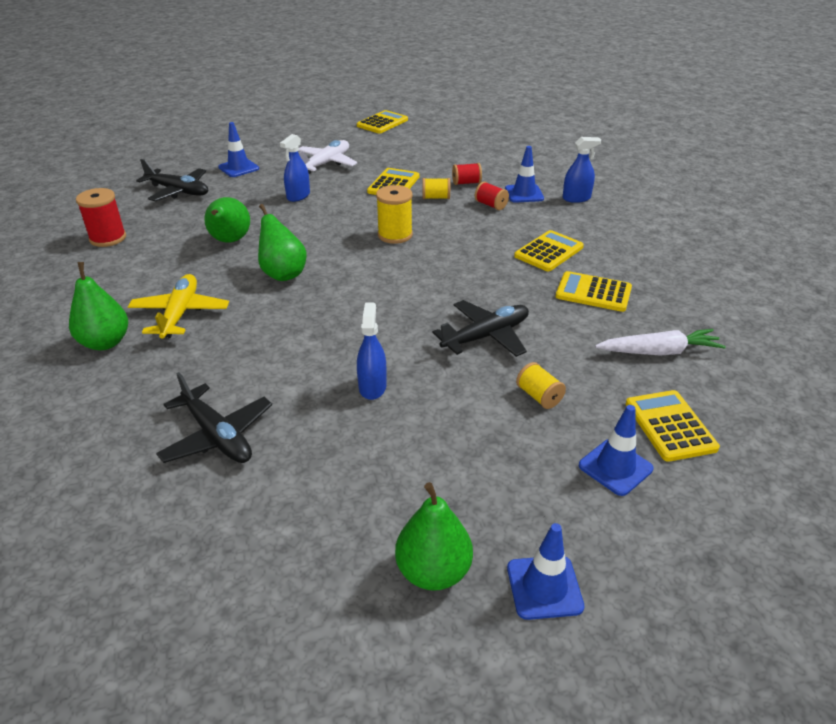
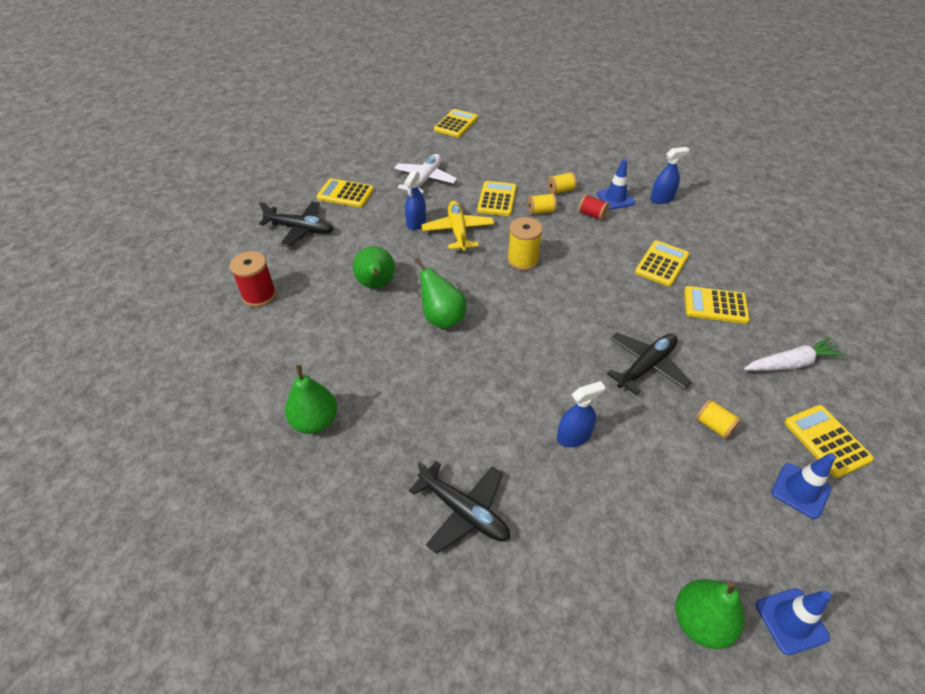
camera: 10 degrees left, 10 degrees up
yellow plane [128,274,229,339] -> yellow plane moved to [421,200,494,251]
blue traffic cone [218,122,259,177] -> yellow calculator [317,178,374,208]
blue spray bottle [357,303,387,400] -> blue spray bottle turned 75 degrees clockwise [557,381,605,447]
red spool [452,163,482,185] -> yellow spool [547,172,577,194]

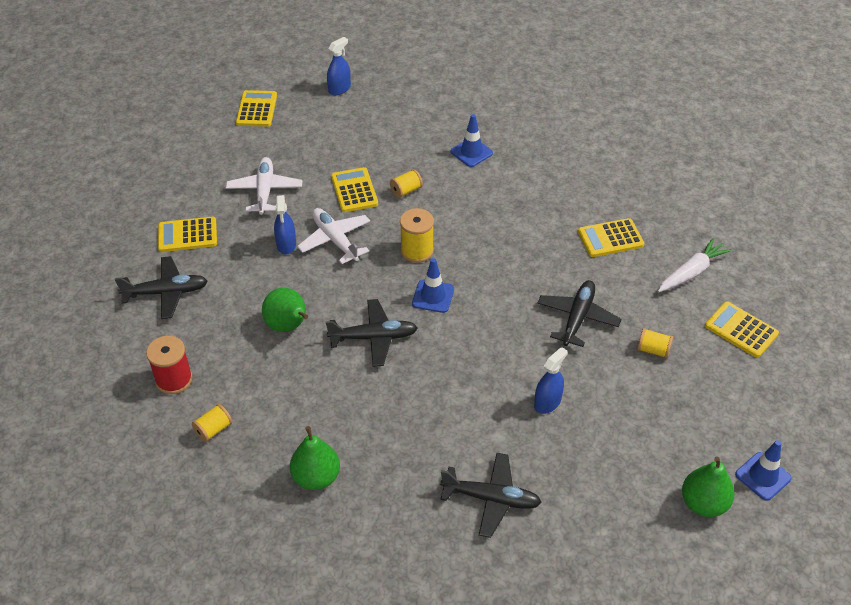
camera: 25 degrees left, 0 degrees up
green pear [415,258,466,329] -> black plane [325,299,418,367]
yellow plane [421,200,494,251] -> white plane [297,208,370,264]
yellow spool [547,172,577,194] -> yellow spool moved to [192,404,232,442]
red spool [578,194,609,221] -> none
yellow calculator [635,240,689,286] -> none
blue spray bottle [650,147,689,204] -> blue spray bottle moved to [327,37,351,95]
blue traffic cone [771,453,836,519] -> blue traffic cone moved to [412,258,454,313]

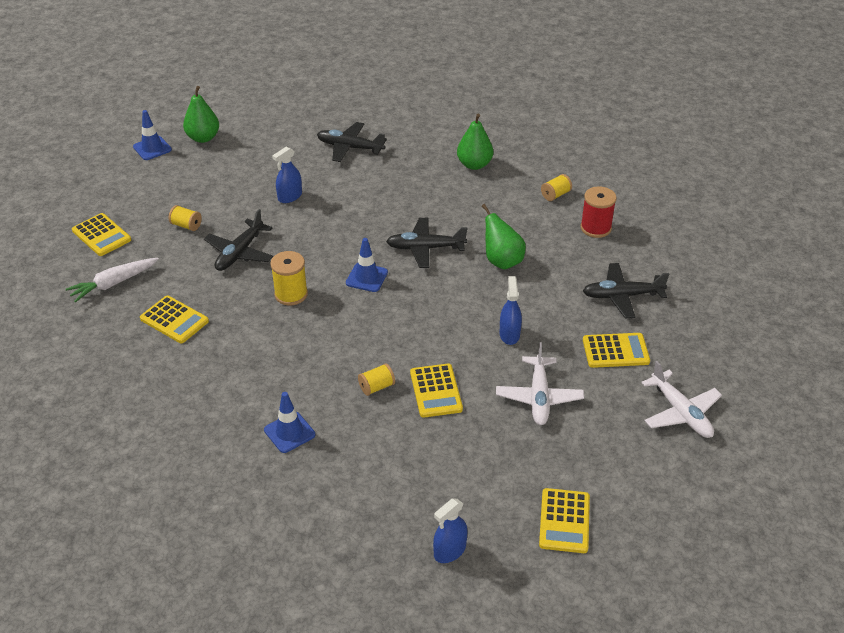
camera: 175 degrees left, 5 degrees down
white plane [297,208,370,264] -> white plane moved to [641,361,722,438]
yellow spool [400,208,434,263] -> yellow spool moved to [270,251,308,305]
yellow calculator [578,218,644,257] -> yellow calculator turned 45 degrees clockwise [140,296,209,343]

